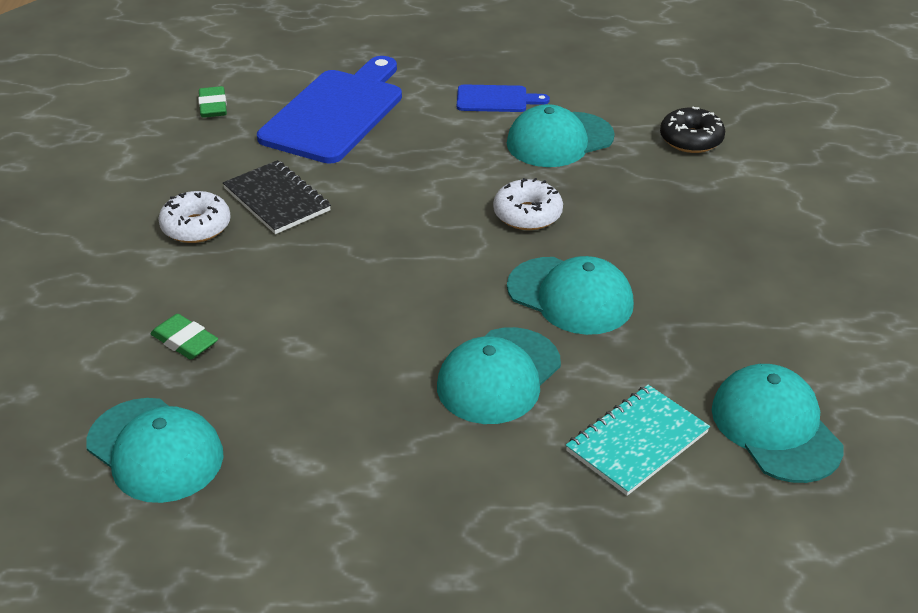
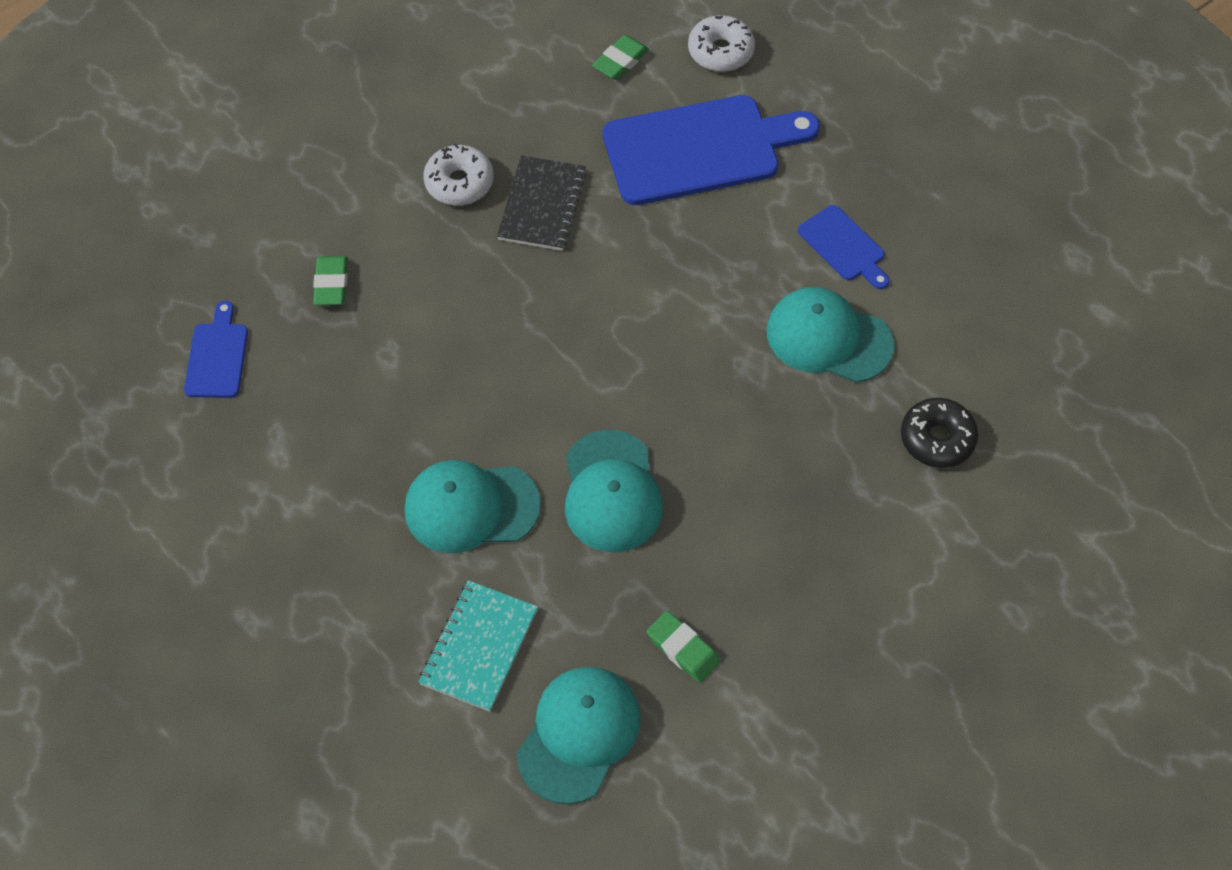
camera: 50 degrees right, 20 degrees up
turquoise cap [86,398,223,503] -> blue cutting board [184,301,248,398]
white donut [493,178,563,230] -> white donut moved to [688,15,755,72]
turquoise notebook [566,385,710,496] -> turquoise notebook turned 75 degrees counterclockwise [418,580,538,712]
none -> green eraser [646,611,720,683]

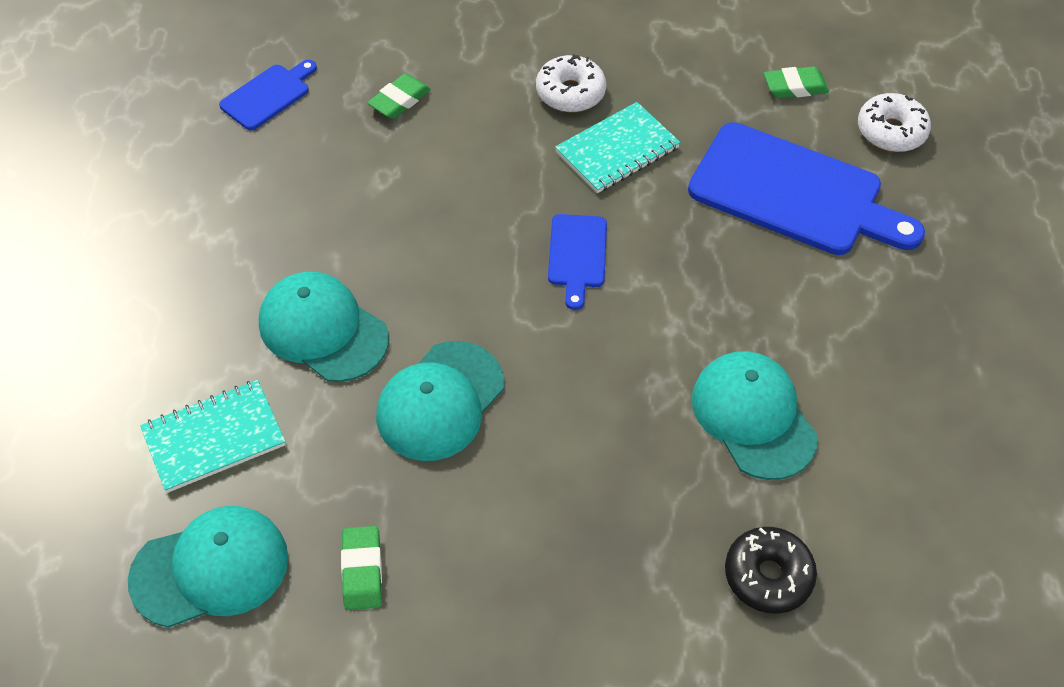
camera: 40 degrees right, 5 degrees down
black notebook [497,155,587,251] -> turquoise notebook [555,102,681,193]
blue cutting board [798,205,890,289] -> blue cutting board moved to [548,214,607,310]

